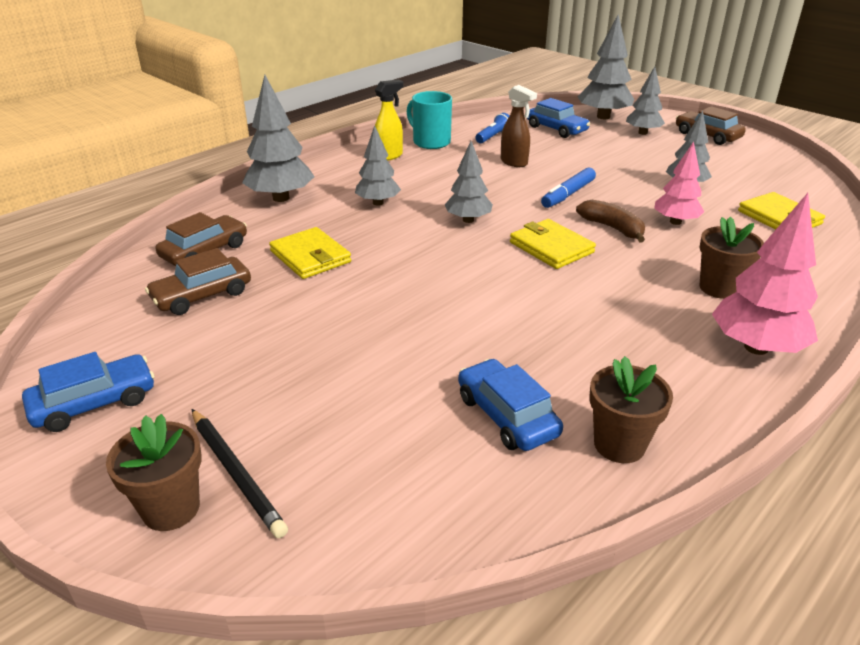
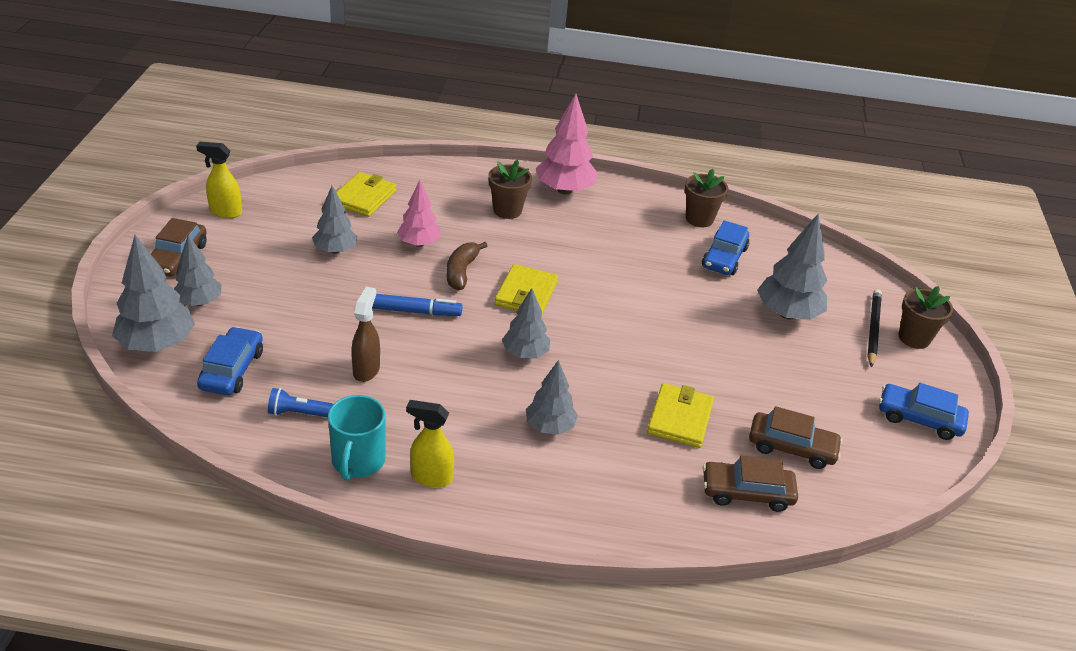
camera: 130 degrees left, 5 degrees up
grey tree [242,75,315,202] -> grey tree moved to [757,214,827,320]
none -> yellow spray bottle [196,142,242,218]

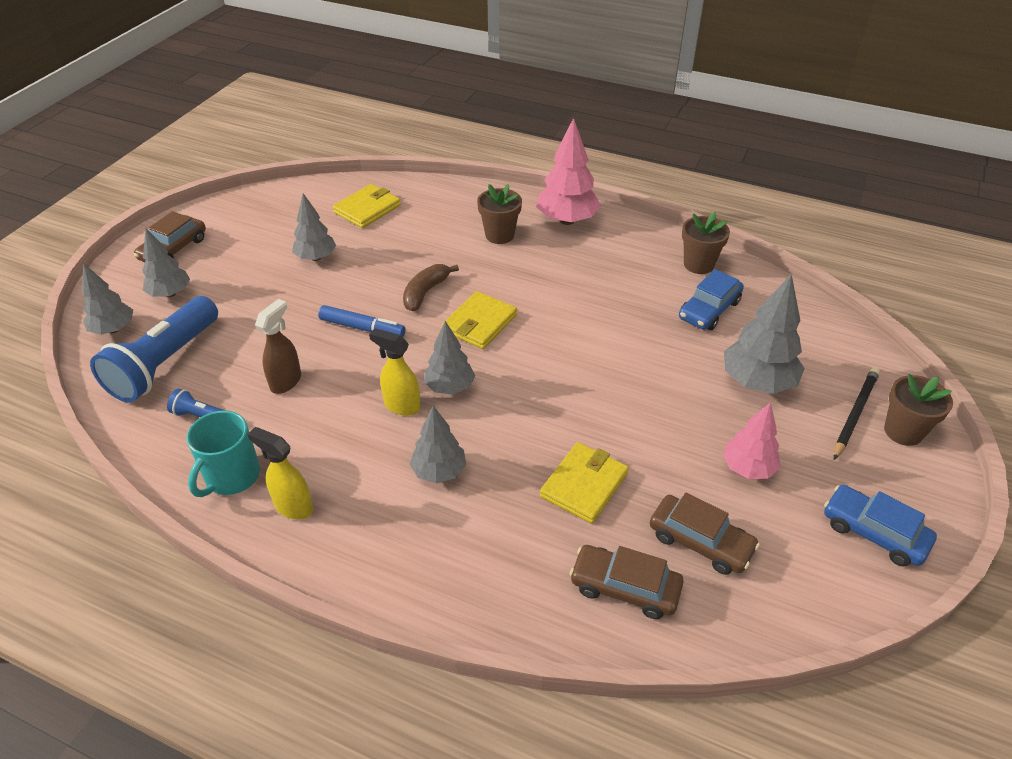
camera: 20 degrees right, 5 degrees up
grey tree [112,235,195,352] -> grey tree [82,263,133,335], size x0.65
yellow spray bottle [196,142,242,218] -> yellow spray bottle moved to [369,328,421,416]
blue car [197,327,263,395] -> blue flashlight [90,296,218,403]
pink tree [397,180,441,247] -> pink tree moved to [723,402,780,479]

